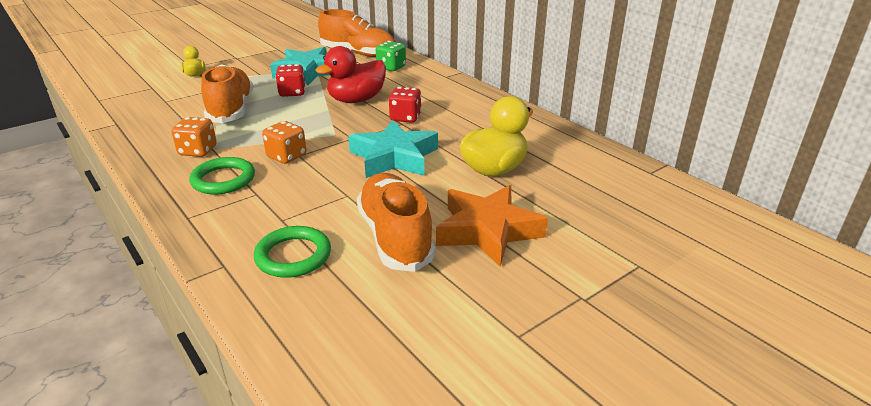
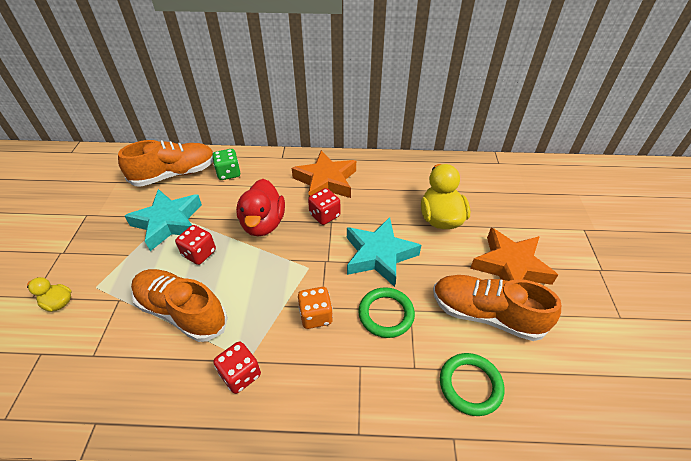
camera: 50 degrees left, 15 degrees up
orange dice [172,117,217,157] -> red dice [213,342,261,394]
green ring [189,157,255,194] -> green ring moved to [358,287,415,338]
none -> orange star [292,150,356,198]

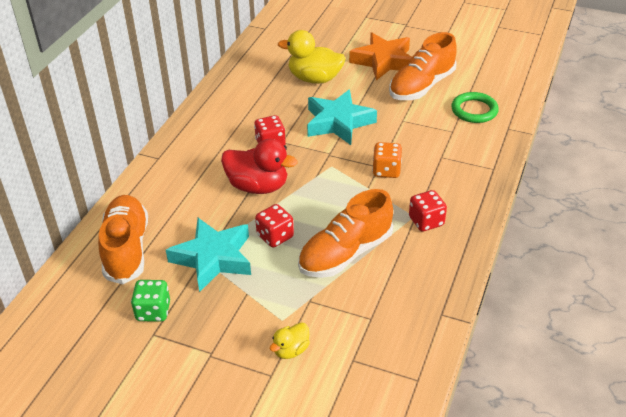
camera: 70 degrees left, 5 degrees down
green dice [212,149,240,180] -> green dice moved to [131,280,170,321]
orange star [292,150,356,198] -> none
green ring [358,287,415,338] -> none

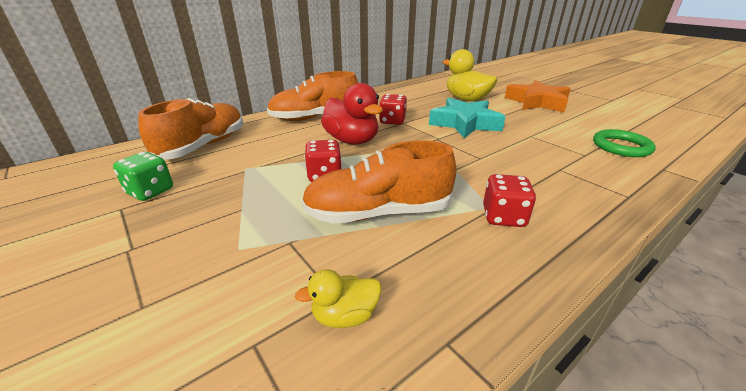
camera: 30 degrees right, 10 degrees down
turquoise star [166,218,251,292] -> none
yellow duck [270,322,310,359] -> yellow duck moved to [295,269,381,328]
orange dice [372,142,402,178] -> none
orange shoe [389,32,457,100] -> orange shoe moved to [267,71,358,121]

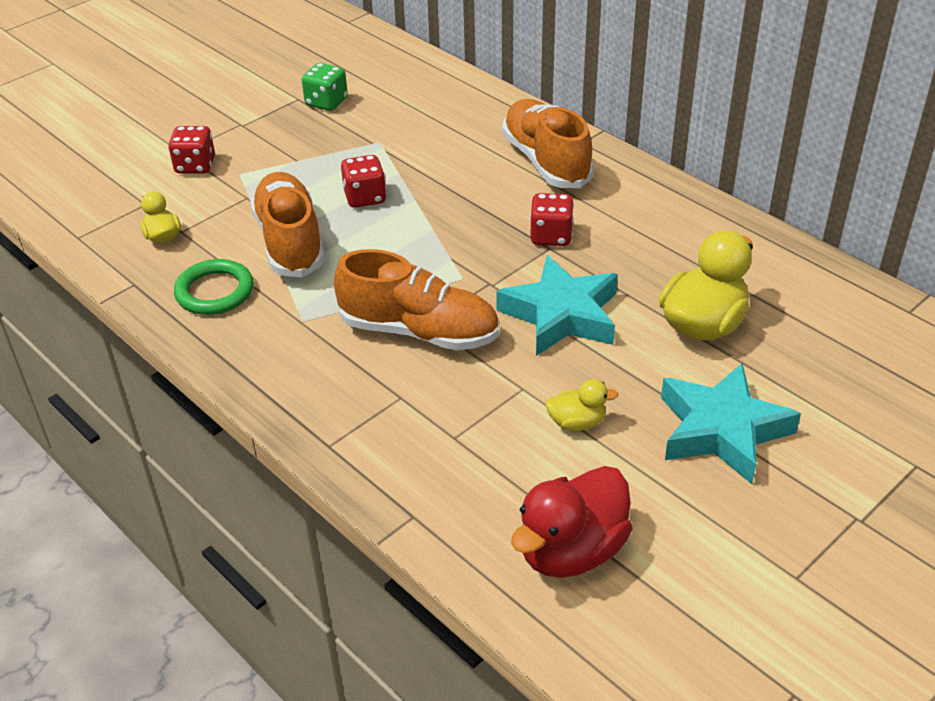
camera: 85 degrees right, 10 degrees up
orange shoe [138,98,243,160] -> orange shoe moved to [334,249,499,350]
red duck [321,83,383,145] -> red duck moved to [511,466,632,578]
red dice [483,174,536,227] -> red dice moved to [168,126,215,174]
orange star [505,80,571,112] -> turquoise star [661,364,801,484]
green ring [593,129,656,157] -> green ring moved to [174,259,254,315]
none -> yellow duck [545,379,618,431]

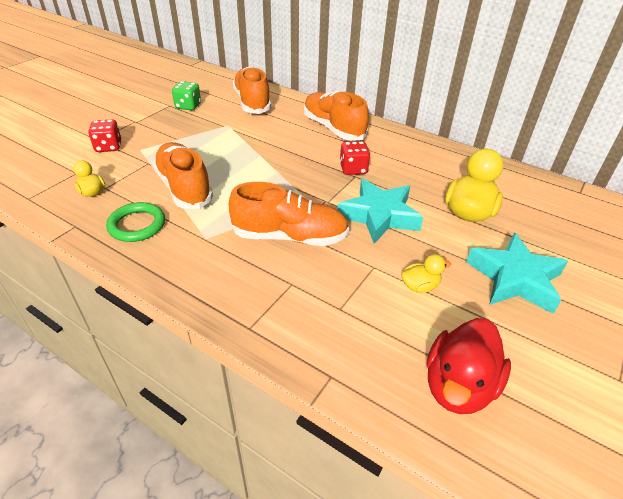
camera: 15 degrees left, 0 degrees up
red dice [341,155,387,208] -> none
none -> orange shoe [232,66,271,114]

